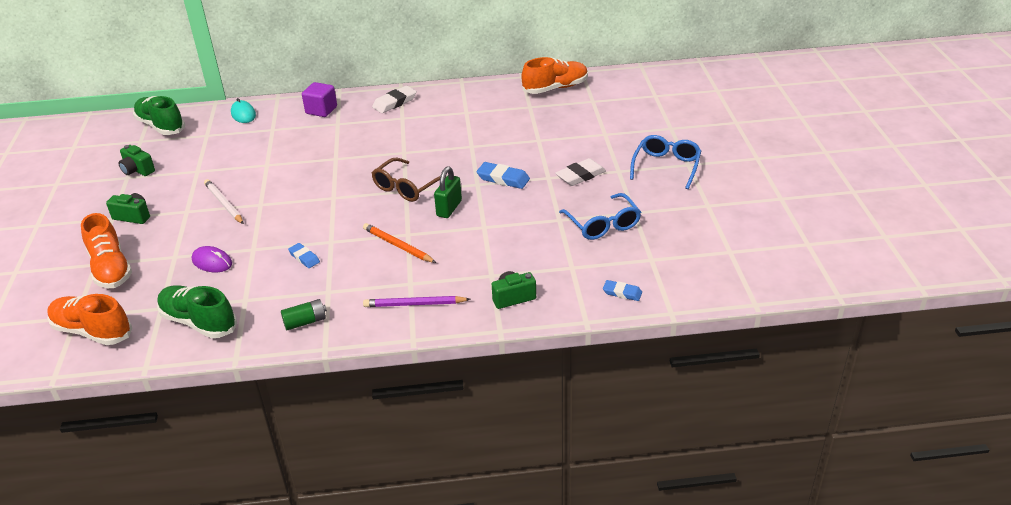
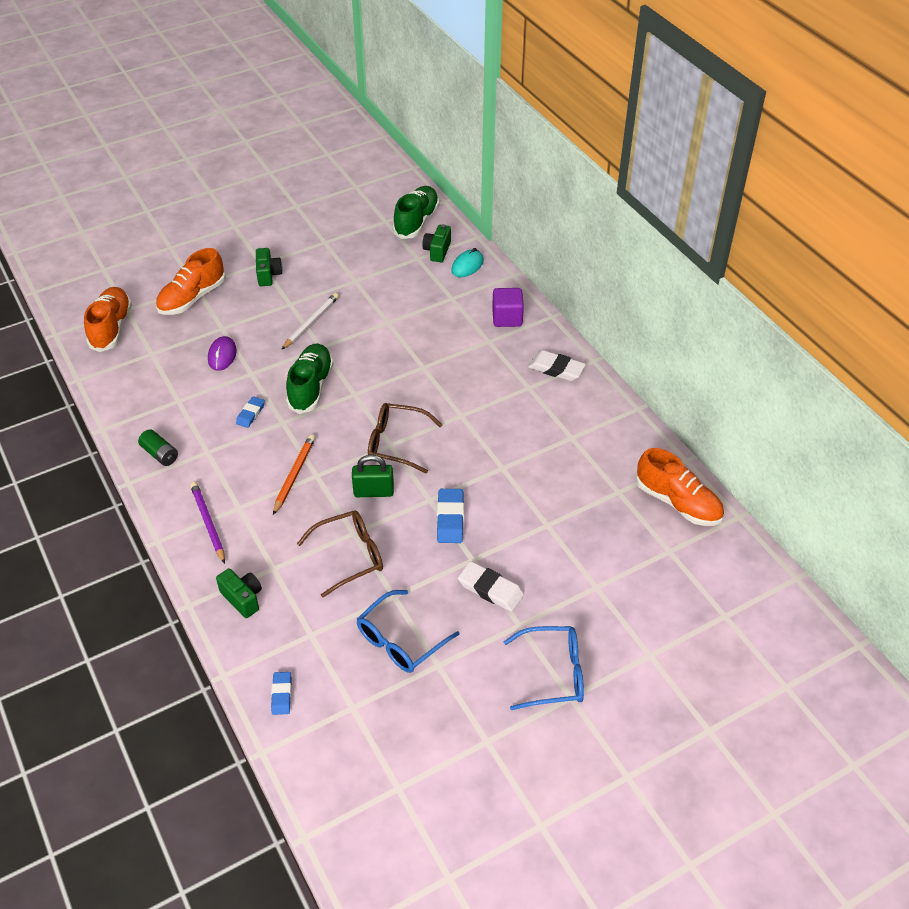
camera: 65 degrees right, 10 degrees up
green camera [118,145,155,176] -> green camera moved to [422,224,451,262]
green shoe [157,285,237,338] -> green shoe moved to [286,343,334,414]
none -> brown glasses [297,510,383,597]

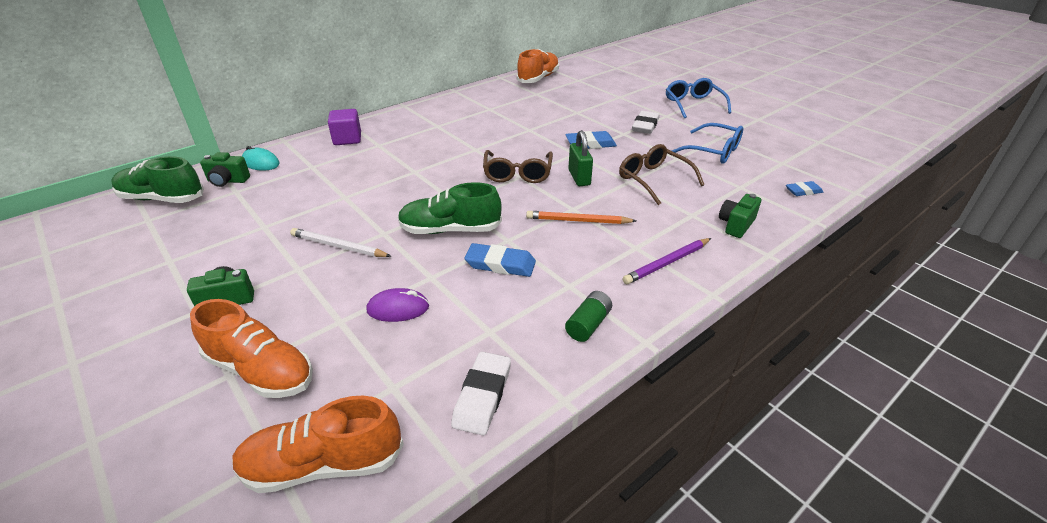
camera: 100 degrees left, 10 degrees down
blue eraser [236,396,265,428] -> blue eraser [465,243,536,277], size x1.58
white eraser [528,350,586,381] -> white eraser moved to [451,351,511,435]

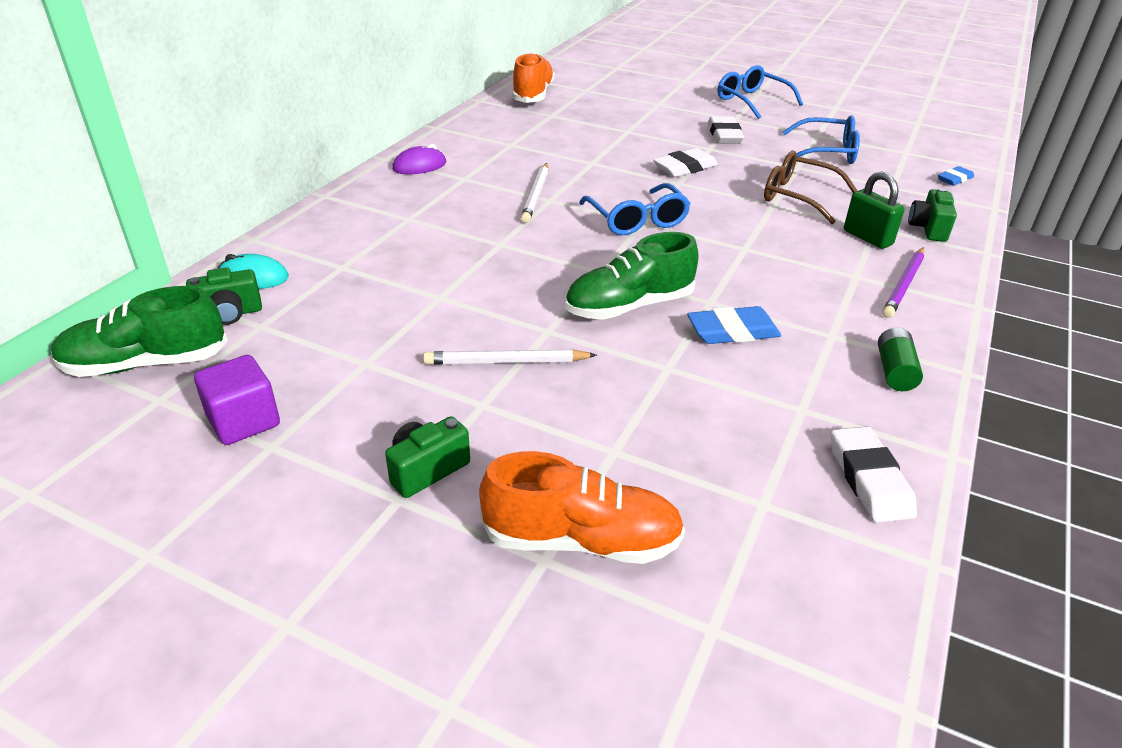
camera: 25 degrees left, 0 degrees up
orange shoe [232,396,404,493] -> none
purple cube [328,109,361,145] -> purple cube moved to [194,355,280,445]
purple mouse [366,288,429,322] -> purple mouse moved to [392,144,446,174]
brown glasses [483,150,553,183] -> blue glasses [579,183,691,235]
orange pencil [526,211,636,224] -> none
blue eraser [565,131,617,149] -> white eraser [653,148,718,177]
green padlock [568,130,593,186] -> green padlock moved to [844,171,905,249]
none -> white pencil [521,163,549,223]

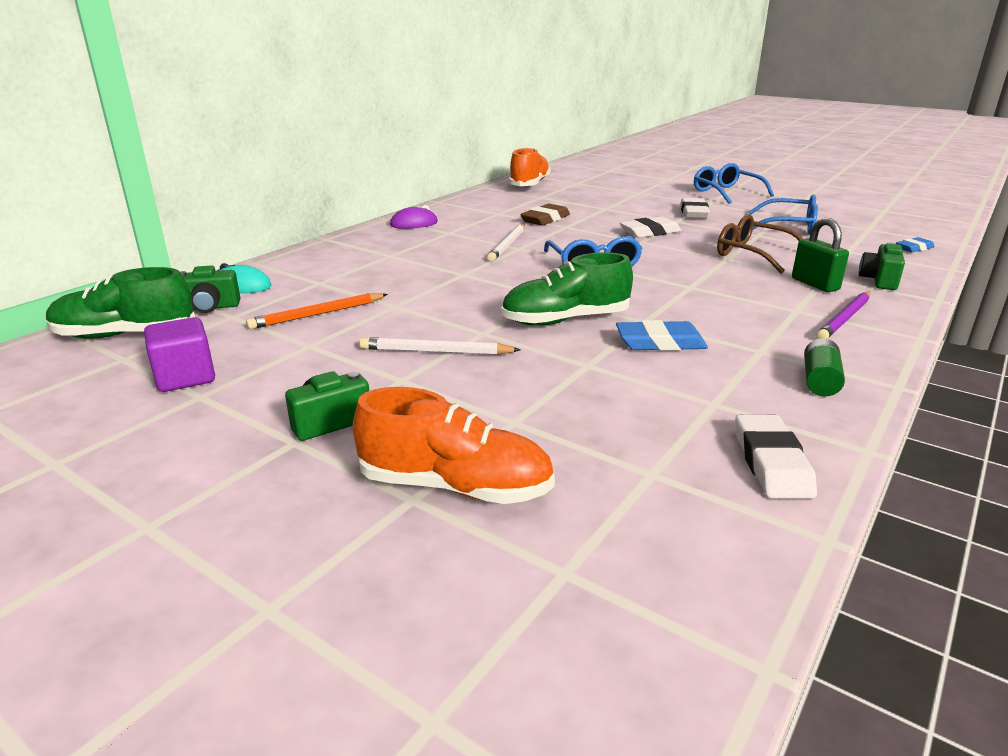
camera: 10 degrees right, 10 degrees down
none -> orange pencil [246,293,388,329]
none -> brown eraser [520,204,570,226]

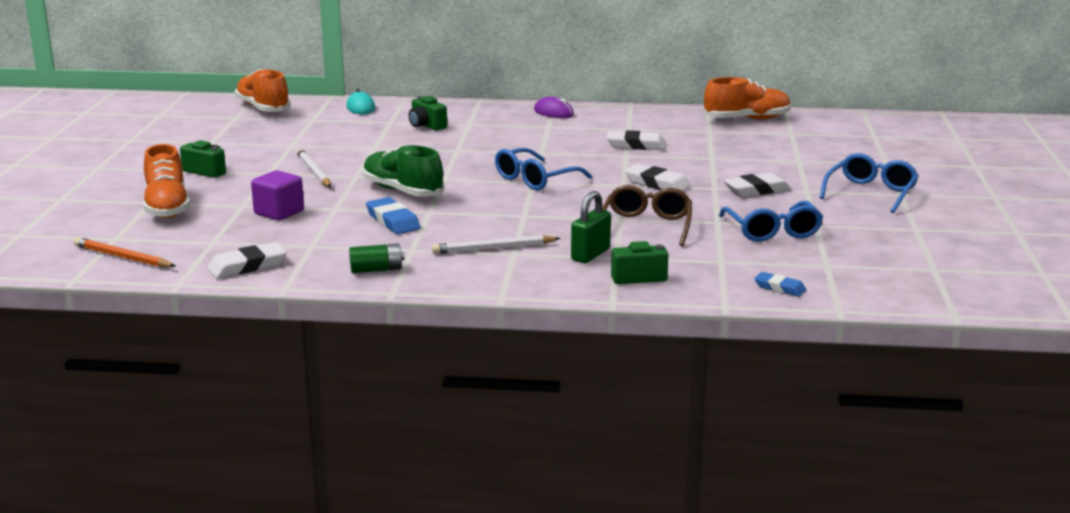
camera: 60 degrees right, 5 degrees down
green shoe [46,267,195,338] -> orange shoe [234,69,291,112]
purple cube [144,317,215,392] -> purple cube moved to [251,170,304,220]
green camera [180,266,240,313] -> green camera moved to [409,96,447,131]
orange pencil [246,293,388,329] -> orange pencil moved to [74,237,176,267]
white pencil [487,224,525,262] -> white pencil moved to [432,235,561,254]
brown eraser [520,204,570,226] -> white eraser [607,130,666,150]
purple pencil [816,291,870,339] -> none

